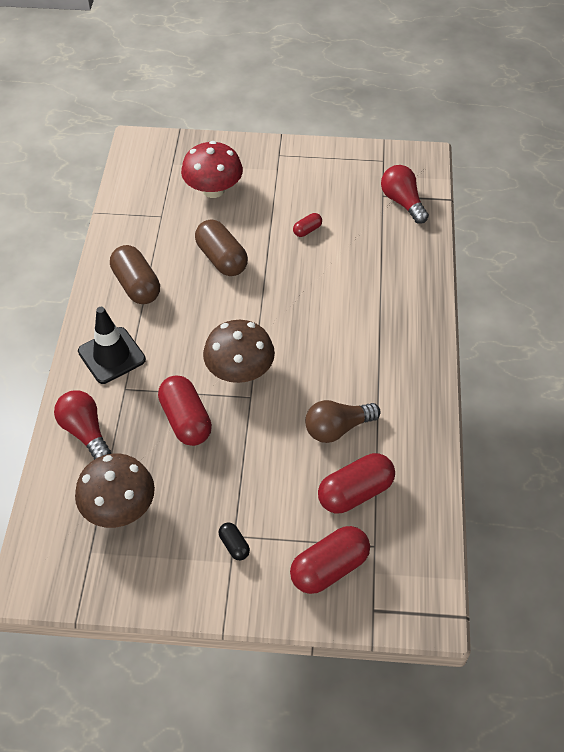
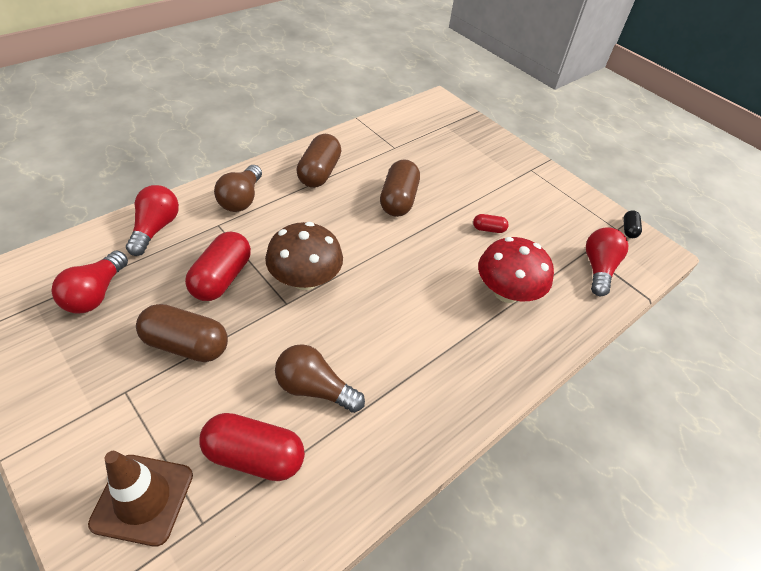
camera: 40 degrees right, 5 degrees down
brown mushroom [75,454,155,528] -> red light bulb [51,250,128,314]
black traffic cone [78,307,146,384] -> brown light bulb [214,165,262,212]
red mushroom [181,141,243,198] -> red mushroom moved to [478,237,554,303]
black capsule [219,523,250,560] -> black capsule moved to [623,210,642,238]
red capsule [290,526,370,594] -> brown traffic cone [88,451,193,547]
none -> brown capsule [136,304,228,362]

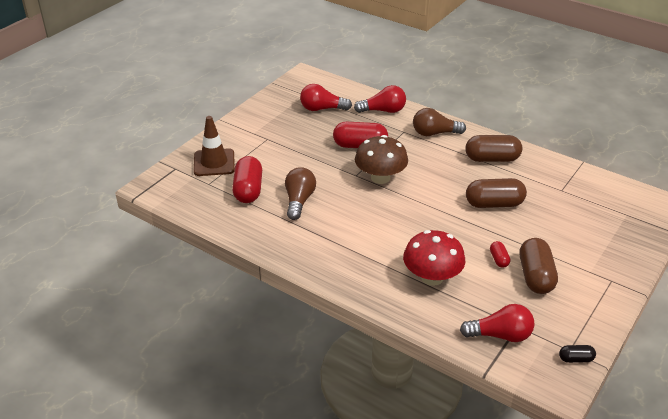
camera: 80 degrees right, 10 degrees down
brown capsule [136,304,228,362] -> brown capsule moved to [520,238,558,294]

